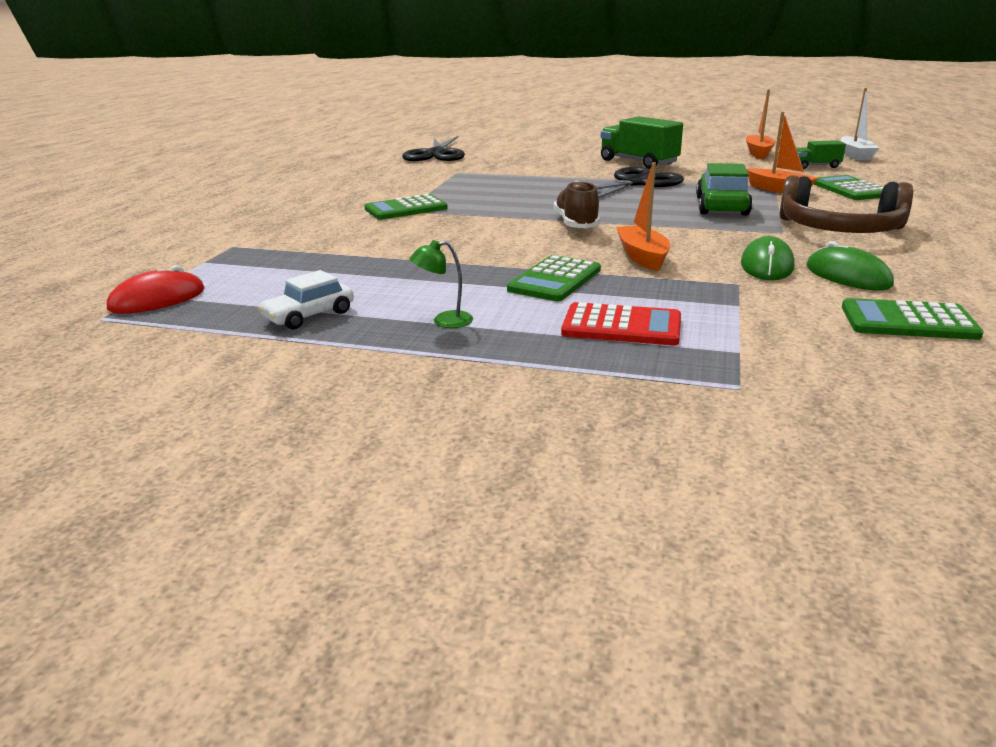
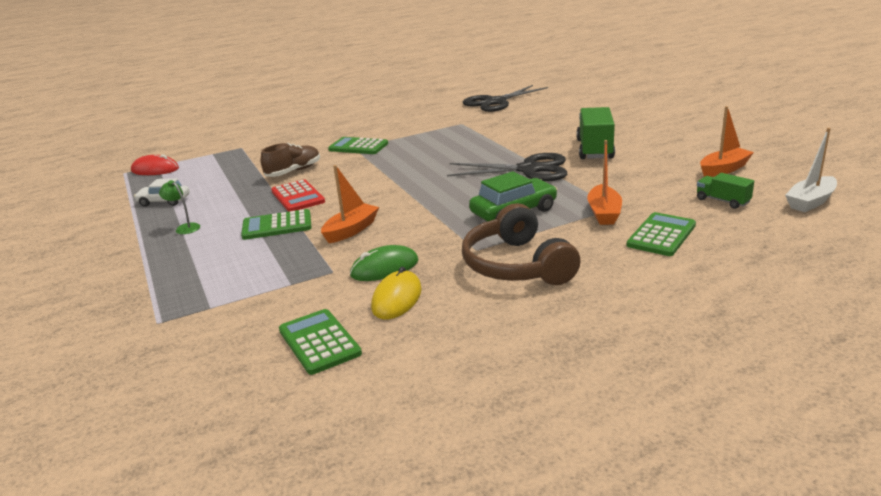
camera: 50 degrees right, 0 degrees up
brown shoe [554,181,600,228] -> brown shoe moved to [261,143,320,177]
red calculator [561,302,681,345] -> red calculator moved to [271,179,325,212]
green mouse [807,241,894,291] -> yellow mouse [371,266,422,319]

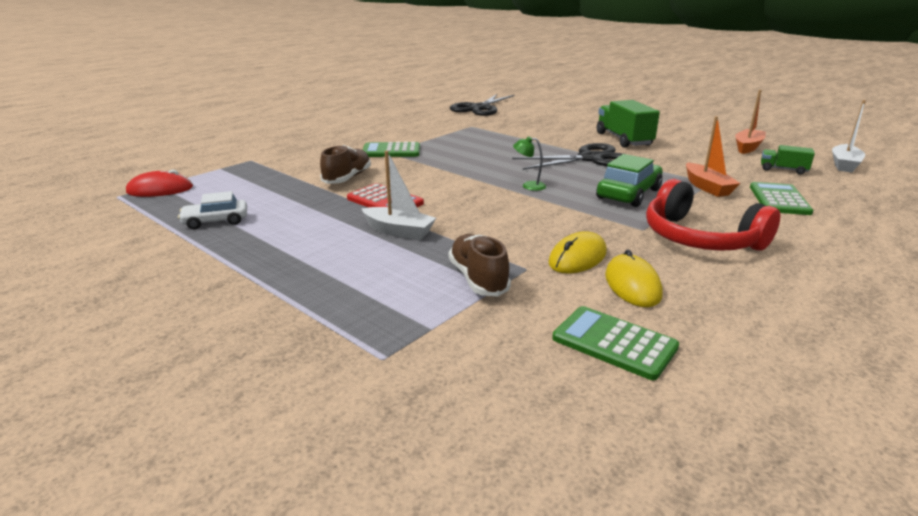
camera: 25 degrees left, 0 degrees up
green lamp [159,180,200,234] -> green lamp moved to [513,136,546,191]
green calculator [241,209,311,240] -> white boat [362,151,436,240]
orange boat [321,165,379,243] -> none
green mouse [350,245,419,281] -> yellow mouse [549,231,607,274]
brown headphones [462,203,581,285] -> red headphones [646,179,780,251]
none -> brown shoe [449,234,511,296]

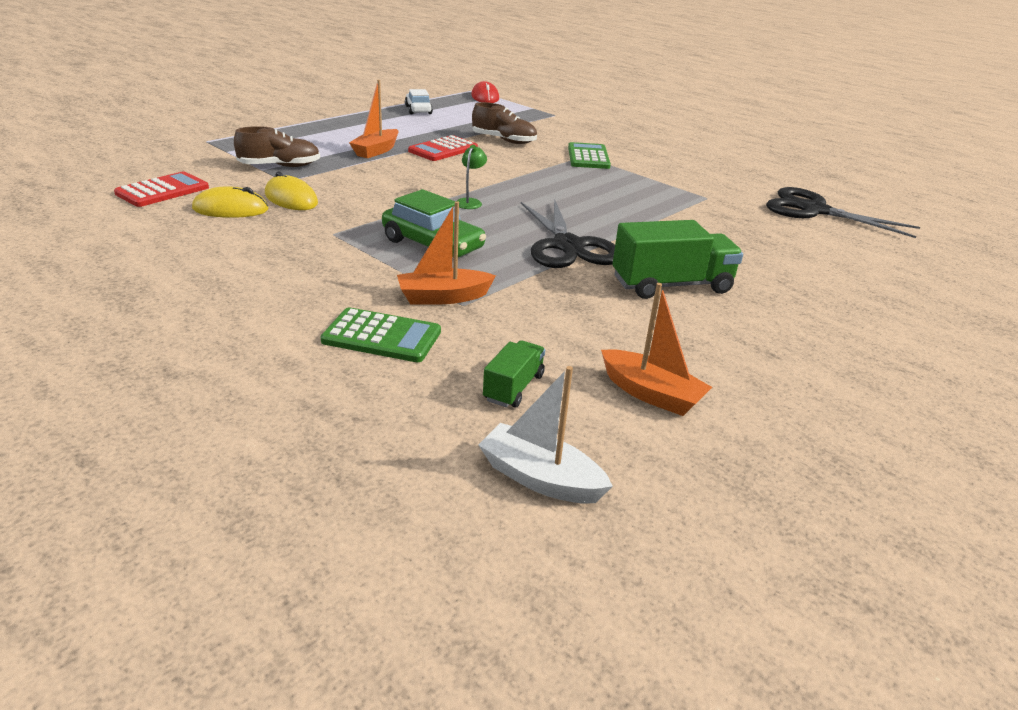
camera: 90 degrees right, 5 degrees up
white boat [362,151,436,240] -> orange boat [349,80,399,158]
green calculator [552,306,679,380] -> red calculator [114,171,209,207]
red headphones [646,179,780,251] -> none

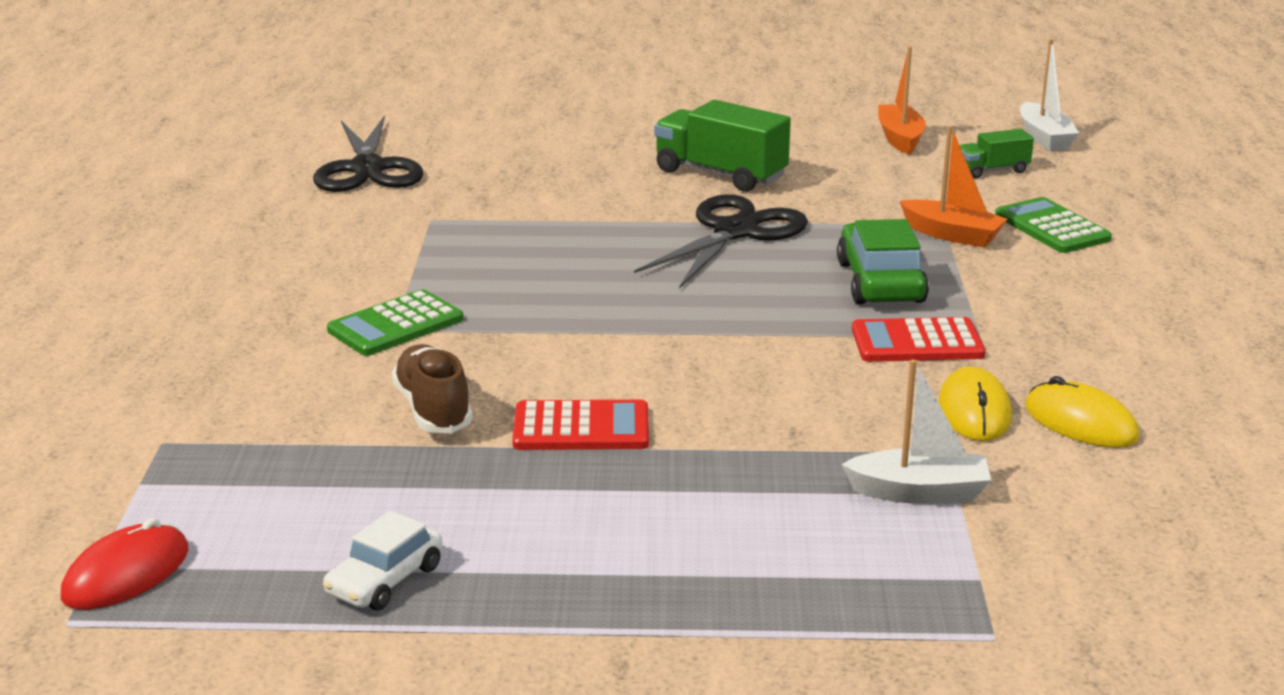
camera: 130 degrees left, 5 degrees down
red calculator [114,171,209,207] -> red calculator moved to [852,317,985,362]
brown shoe [234,126,320,167] -> white boat [842,360,991,504]
orange boat [349,80,399,158] -> none
green lamp [457,145,487,209] -> none

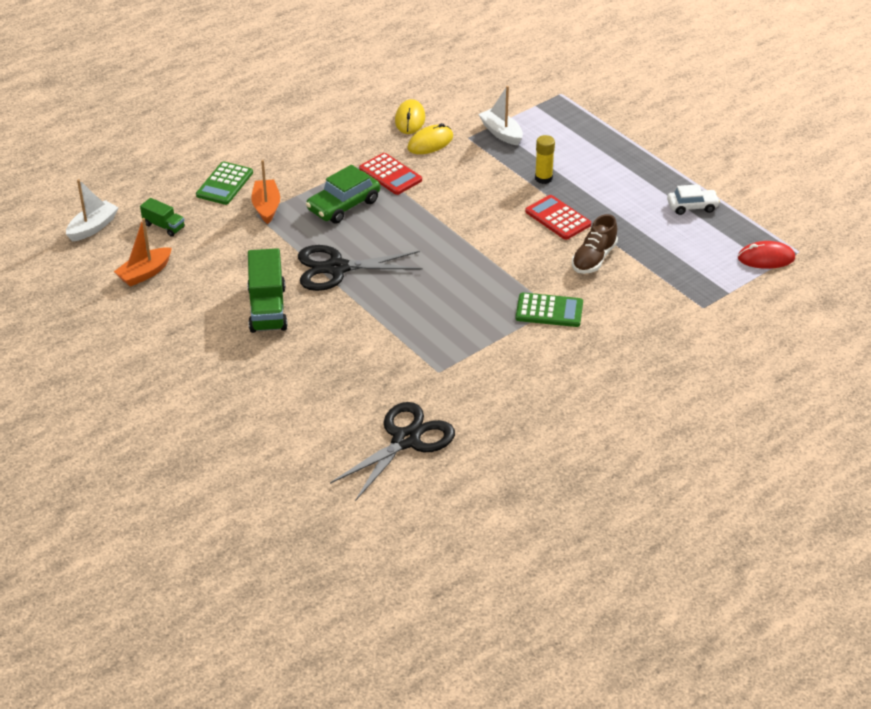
camera: 130 degrees left, 15 degrees up
none -> yellow glue stick [535,135,555,184]

